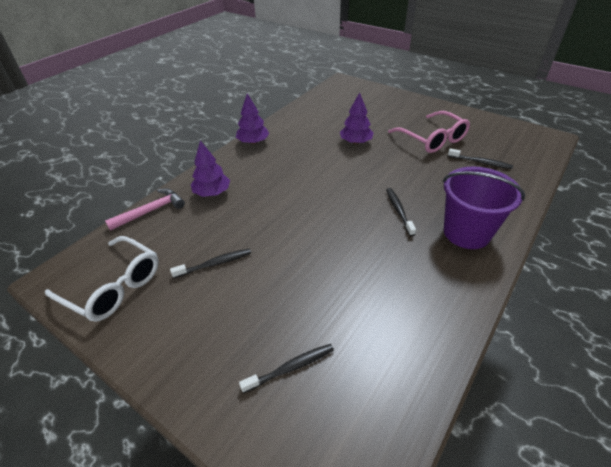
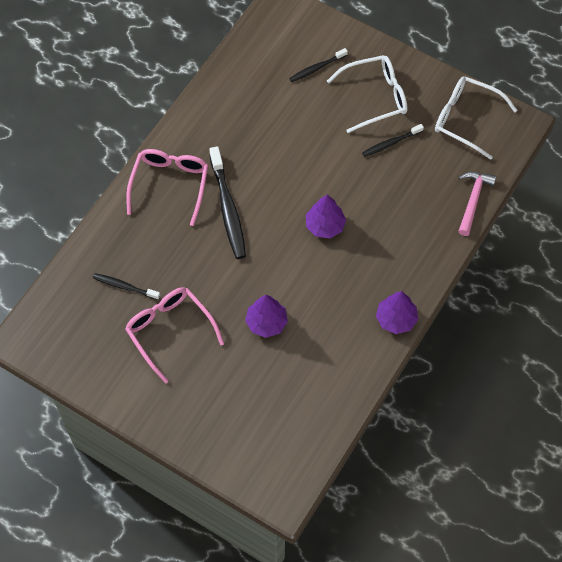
camera: 175 degrees right, 20 degrees up
pink hammer [105,188,185,231] -> pink hammer turned 150 degrees clockwise [458,171,496,236]
purple tree [191,141,230,197] -> purple tree moved to [306,195,346,238]
black toothbrush [386,188,416,236] -> black toothbrush [209,146,246,259], size x1.79
purple bucket [443,167,525,249] -> pink glasses [126,149,208,226]
none -> white glasses [327,55,407,133]

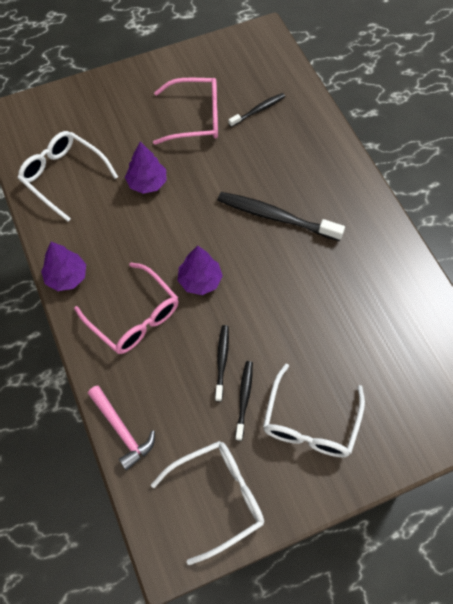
camera: 125 degrees right, 0 degrees up
pink glasses [126,149,208,226] -> pink glasses moved to [74,262,179,354]
black toothbrush [289,48,348,82] -> black toothbrush moved to [215,325,229,402]
none -> white glasses [18,131,118,221]

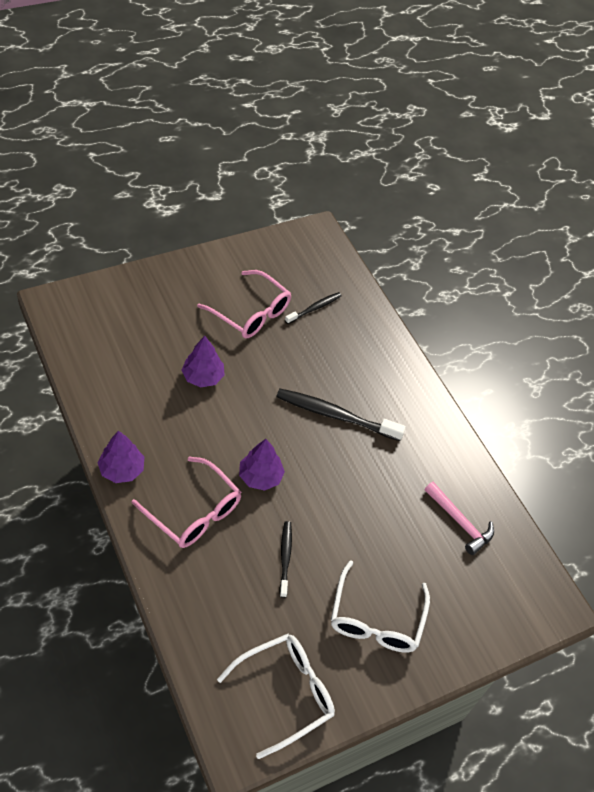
camera: 10 degrees left, 10 degrees down
white glasses [18,131,118,221] -> none
pink hammer [88,385,155,470] -> pink hammer moved to [425,482,494,555]
pink glasses [153,78,218,145] -> pink glasses turned 45 degrees clockwise [197,270,292,338]
black toothbrush [235,361,253,441] -> none

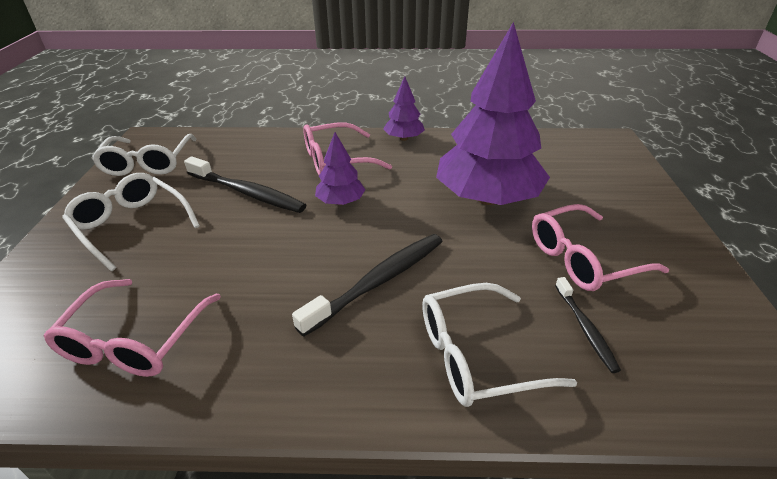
camera: 125 degrees right, 15 degrees down
purple tree [181,336,225,387] -> purple tree [436,22,550,205], size x2.17
black toothbrush [279,521,292,598] -> black toothbrush [184,156,306,213], size x1.79
pink hammer [425,482,494,555] -> pink glasses [44,279,221,377]
none -> white glasses [422,283,577,407]

